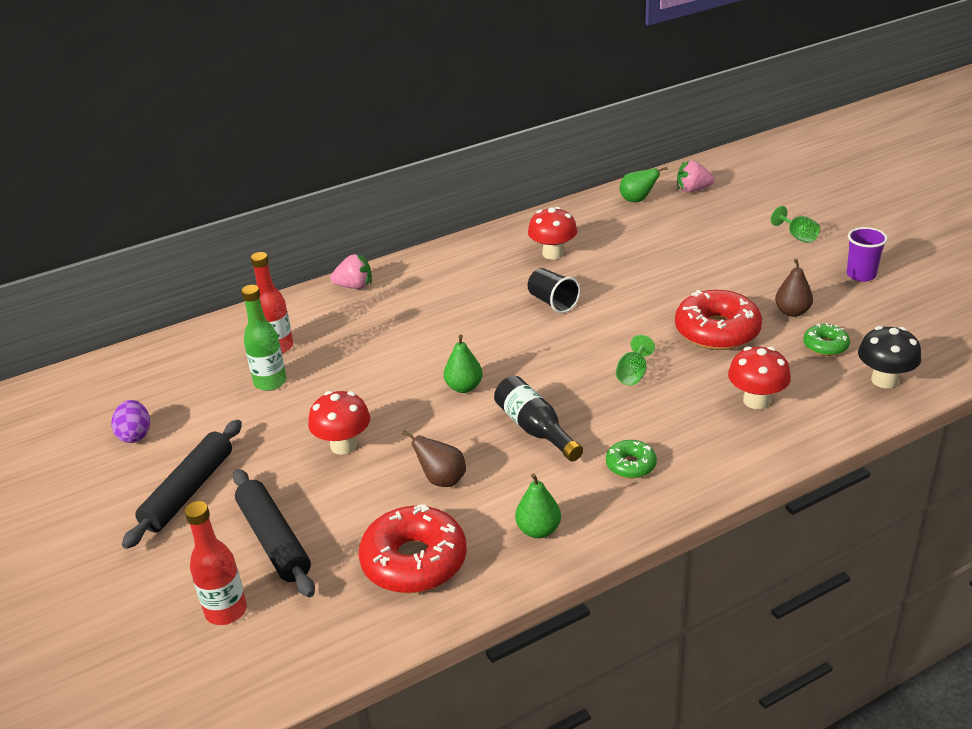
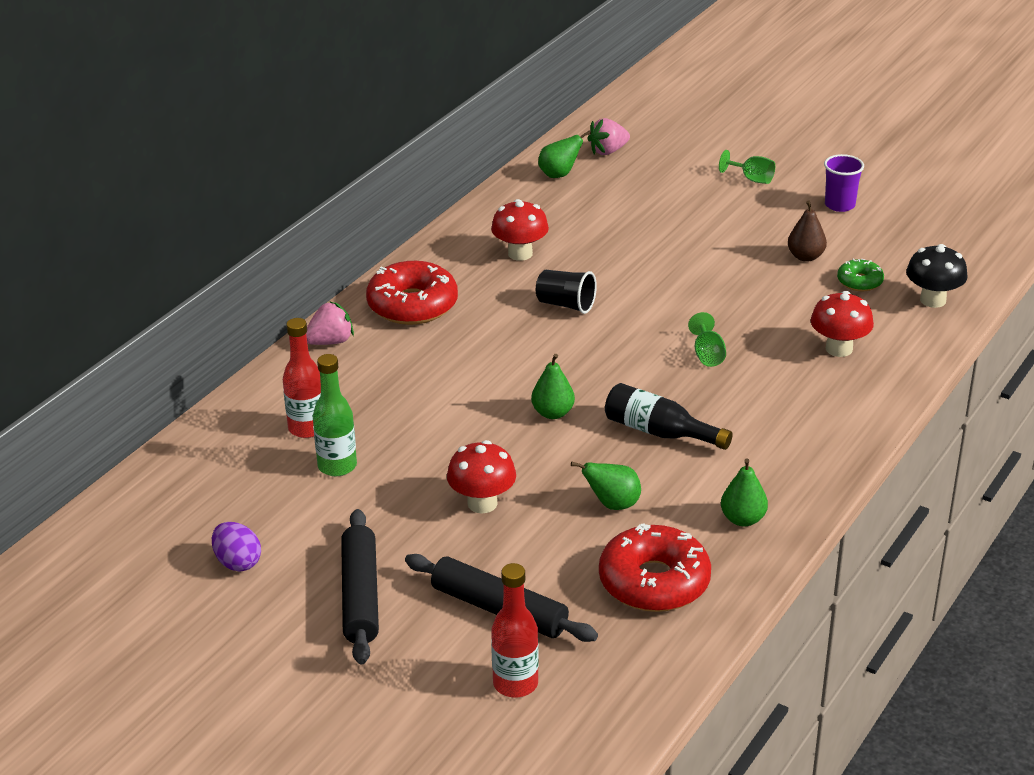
camera: 30 degrees left, 0 degrees up
brown pear [402,430,466,487] -> green pear [571,462,641,510]
green donut [606,440,657,478] -> none
red donut [675,290,762,350] -> red donut moved to [366,261,458,325]

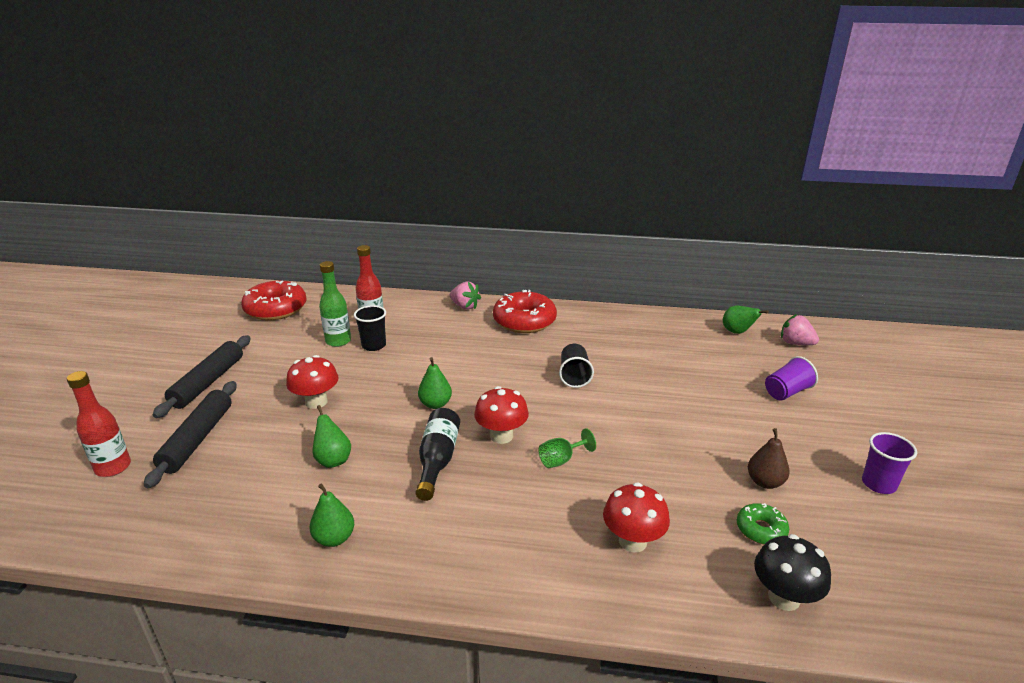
camera: 65 degrees right, 5 degrees down
purple egg [212,522,261,572] -> none
black rolling pin [341,509,379,665] -> black rolling pin turned 45 degrees counterclockwise [153,335,251,418]
red mushroom [491,199,549,261] -> red mushroom moved to [474,386,529,444]
red donut [599,523,711,612] -> red donut moved to [241,281,307,321]
green goblet [719,150,775,184] -> none
none -> black cup [354,305,386,351]
none -> purple cup [765,356,818,400]

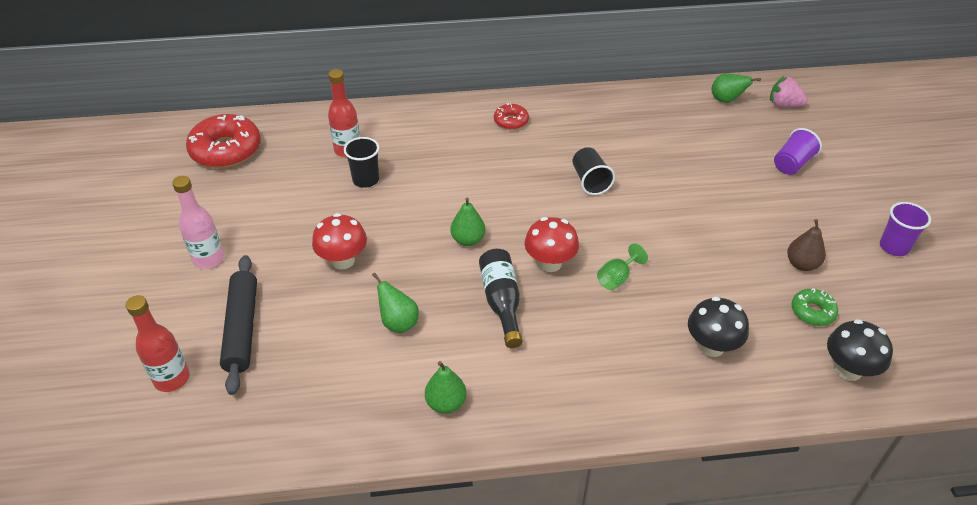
camera: 15 degrees left, 15 degrees up
black rolling pin [153,335,251,418] -> pink bottle [172,176,224,269]
green bottle [319,261,351,347] -> none
pink strawberry [450,282,481,310] -> none
red donut [493,290,557,333] -> red donut [494,103,529,130], size x0.51
red mushroom [603,482,670,552] -> black mushroom [688,296,749,357]

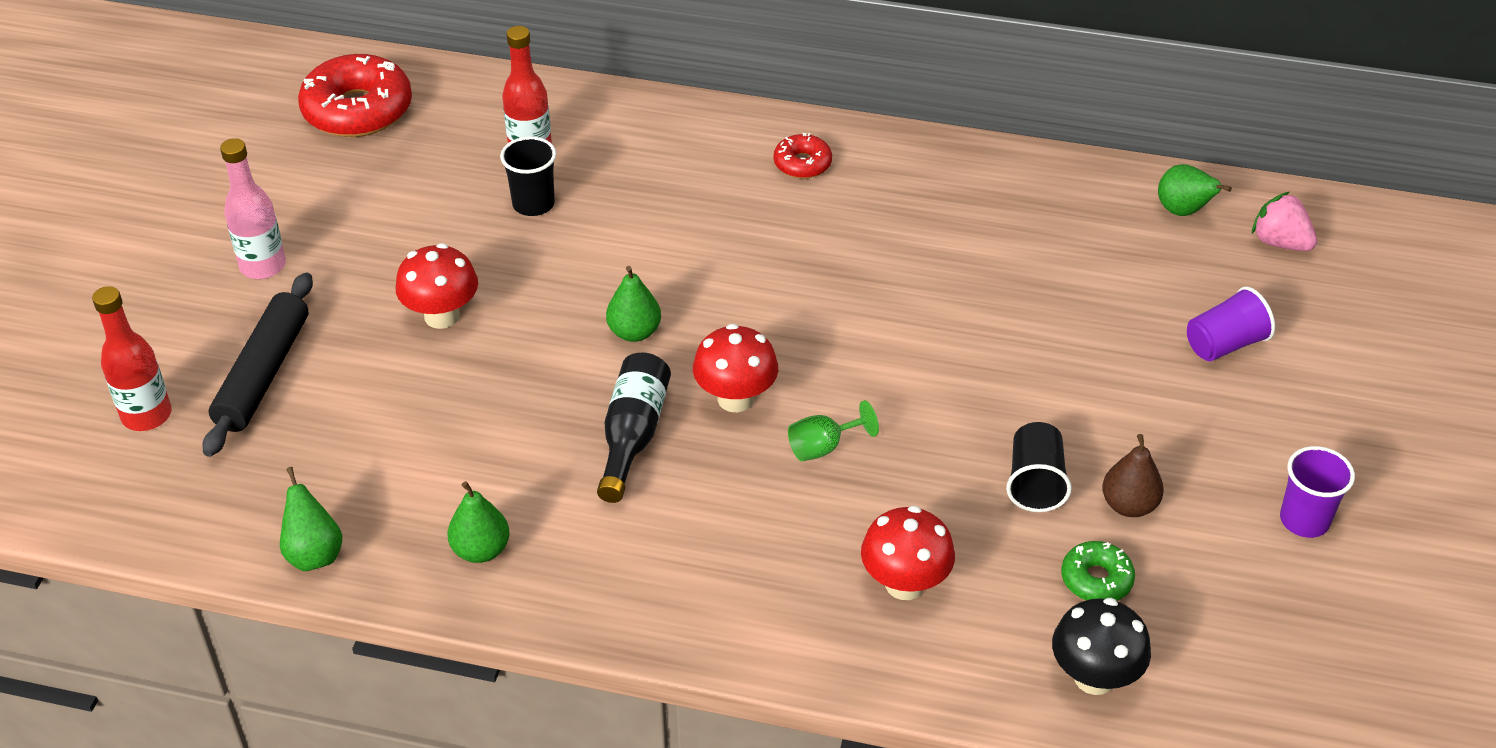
camera: 20 degrees right, 0 degrees up
green pear [372,273,419,333] -> green pear moved to [280,467,342,571]
black cup [573,147,615,195] -> black cup moved to [1006,422,1072,512]
black mushroom [688,296,749,357] -> red mushroom [861,506,955,600]

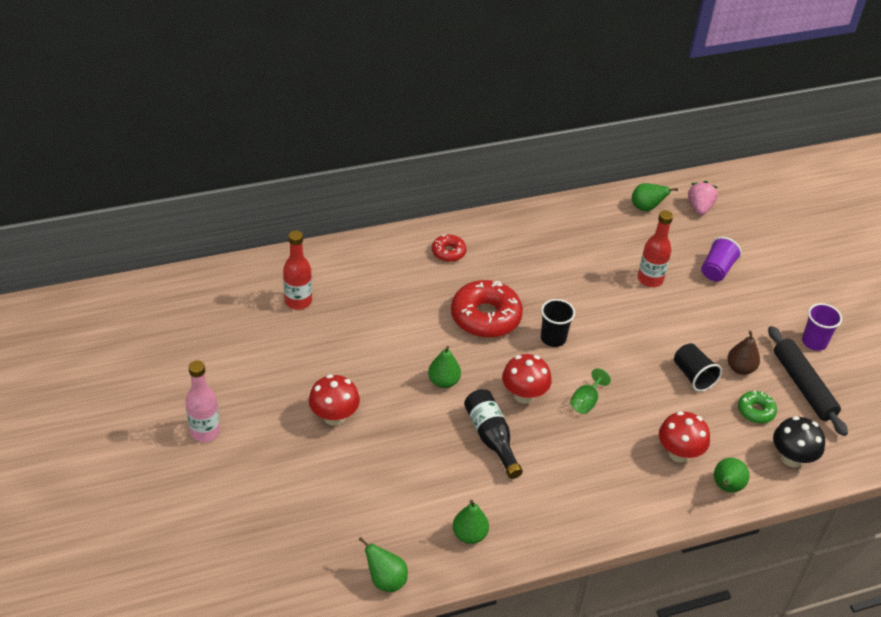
camera: 35 degrees left, 0 degrees up
red bottle [92,286,172,431] -> red bottle moved to [638,210,673,287]
black rolling pin [202,272,313,457] -> black rolling pin moved to [768,326,848,436]
red donut [298,54,412,137] -> red donut moved to [451,280,523,338]
black cup [500,136,556,216] -> black cup moved to [541,299,575,347]
pink strawberry [1252,192,1317,251] -> pink strawberry turned 90 degrees clockwise [688,181,718,215]
none -> green pear [714,458,750,493]

